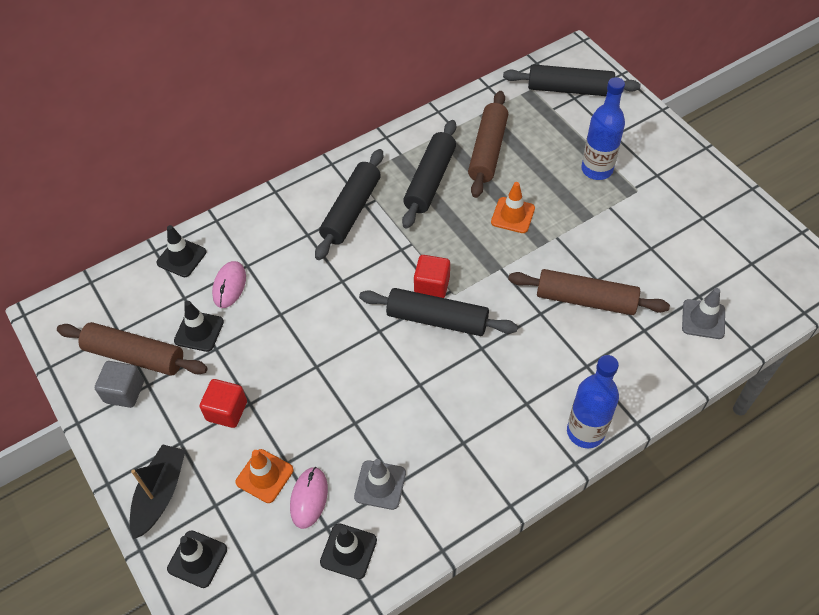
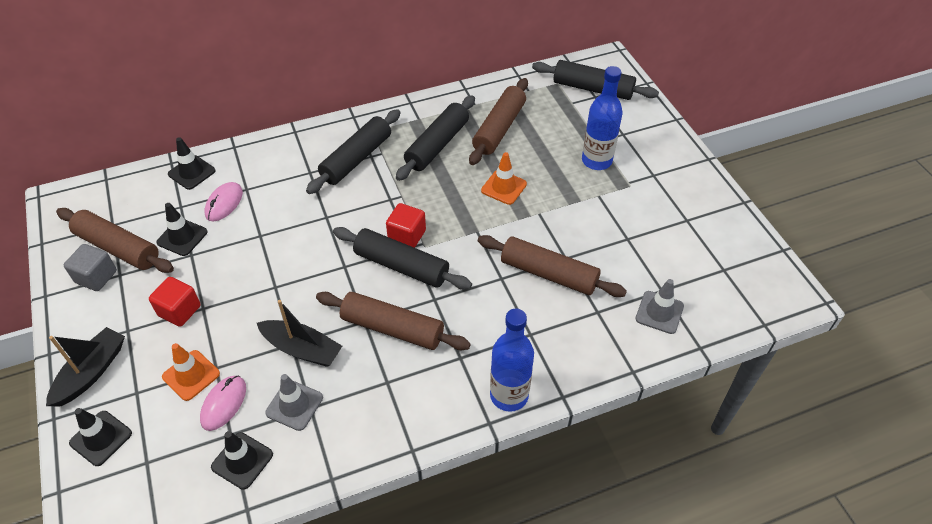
camera: 10 degrees right, 5 degrees down
none -> black boat [257,300,342,367]
none -> brown rolling pin [316,292,471,350]

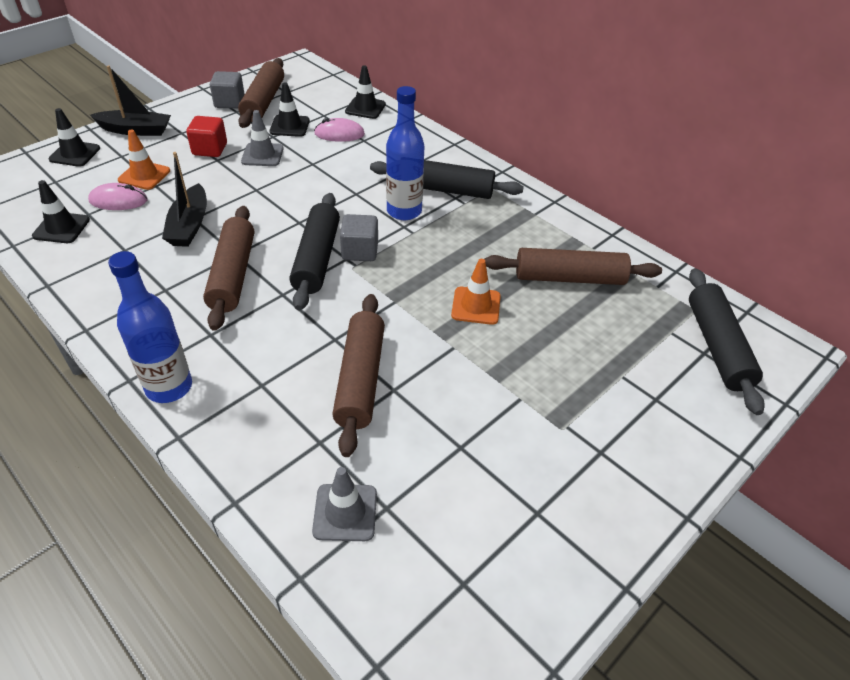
camera: 65 degrees right, 5 degrees down
grey traffic cone [265,374,323,431] -> grey traffic cone moved to [241,110,284,166]
red cube [386,203,426,248] -> grey cube [340,214,378,261]
black rolling pin [396,95,475,181] -> none
blue bottle [582,66,622,170] -> blue bottle moved to [386,86,424,220]

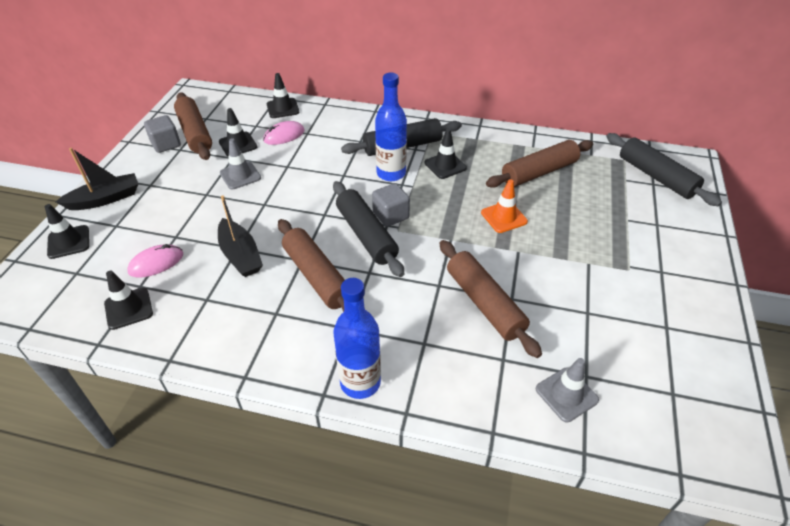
camera: 30 degrees left, 0 degrees up
orange traffic cone [118,129,170,190] -> none
red cube [186,116,227,157] -> none
none -> black traffic cone [425,129,467,179]

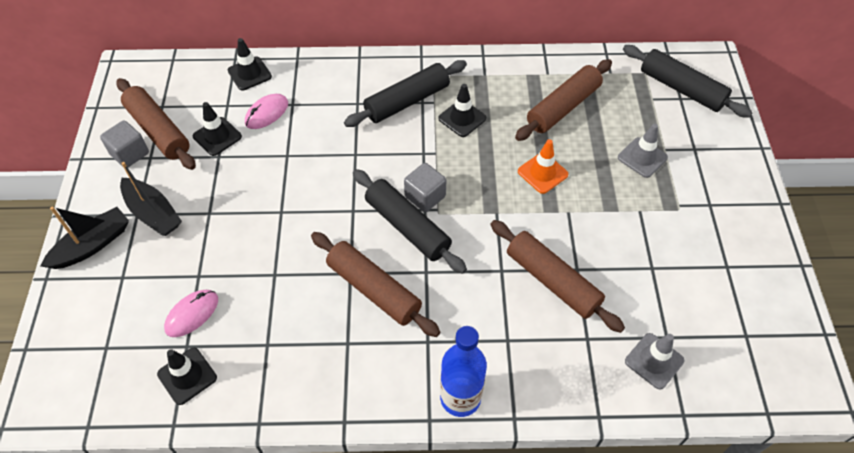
camera: 15 degrees left, 10 degrees up
black traffic cone [45,204,89,259] -> none
black boat [218,195,263,277] -> black boat moved to [120,162,182,236]
grey traffic cone [220,138,261,190] -> grey traffic cone moved to [618,124,668,178]
blue bottle [375,73,407,181] -> none

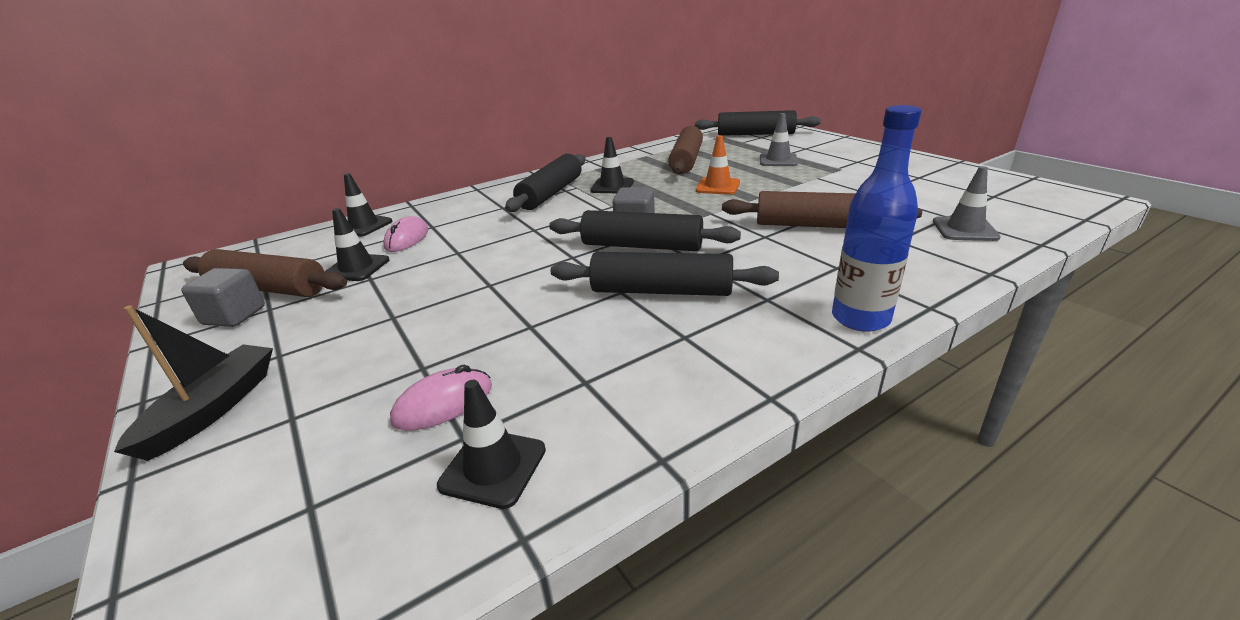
camera: 30 degrees left, 25 degrees down
black boat [120,162,182,236] -> none
pink mouse [164,290,218,337] -> pink mouse turned 45 degrees clockwise [390,365,492,431]
brown rolling pin [311,232,440,337] -> black rolling pin [551,252,779,296]

